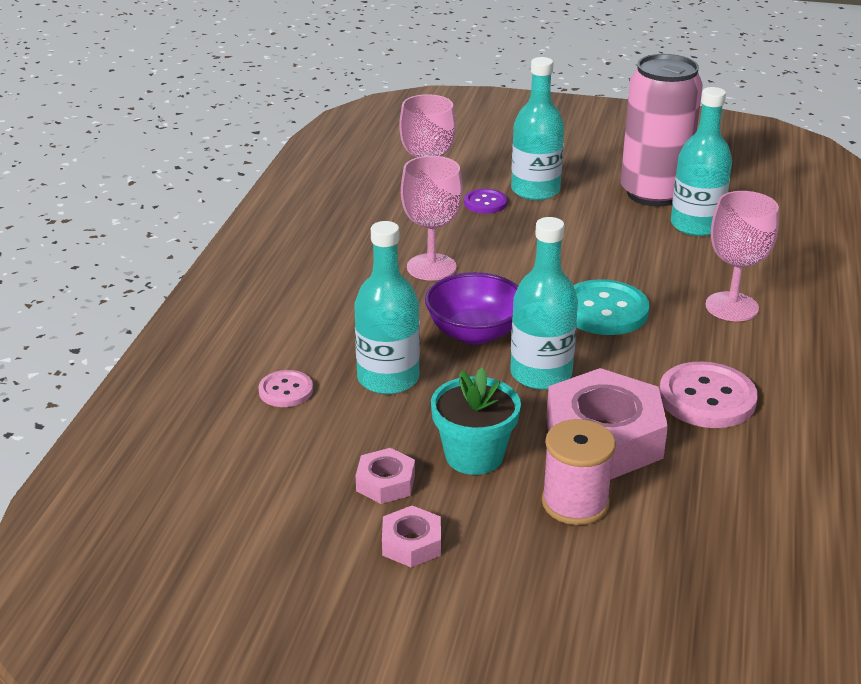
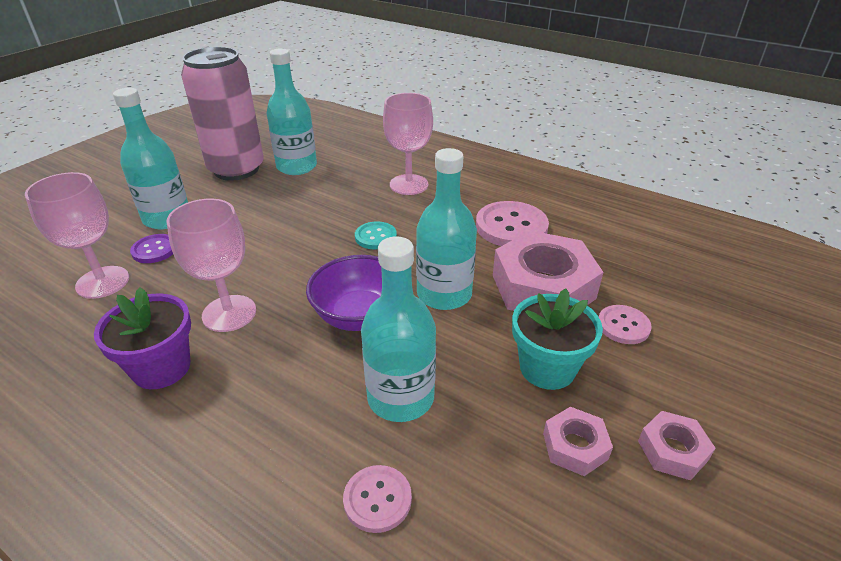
camera: 70 degrees left, 5 degrees up
pink spool [542,419,616,525] -> pink button [599,305,652,344]
turquoise button [573,279,650,335] -> turquoise button [355,221,397,249], size x0.57
none -> purple flower pot [94,287,191,389]

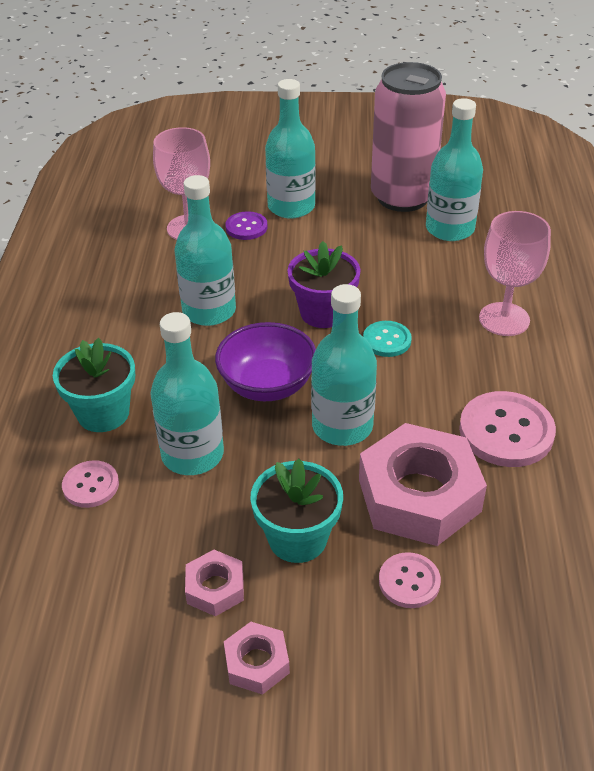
camera: 60 degrees right, 5 degrees up
purple flower pot [94,287,191,389] -> purple flower pot moved to [287,241,361,328]
pink goblet [166,199,256,332] -> turquoise bottle [175,175,236,326]
none -> turquoise flower pot [53,338,135,432]

